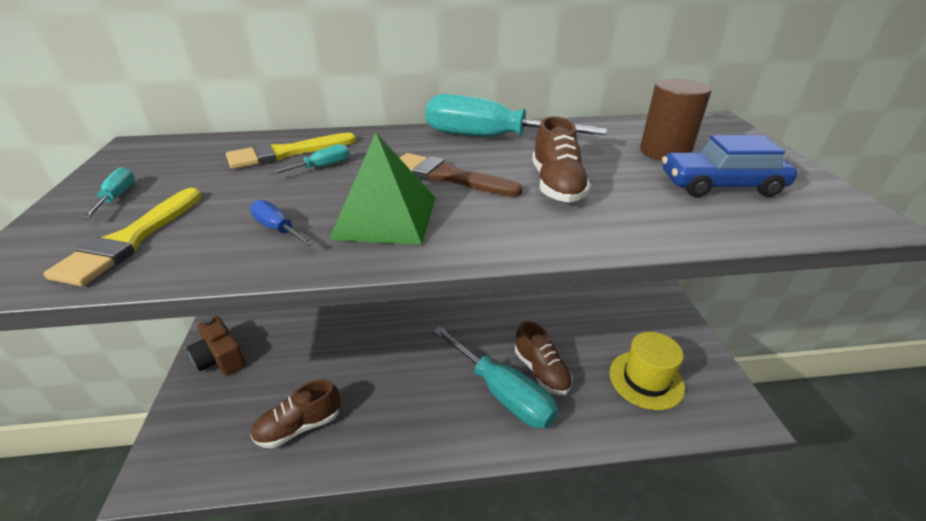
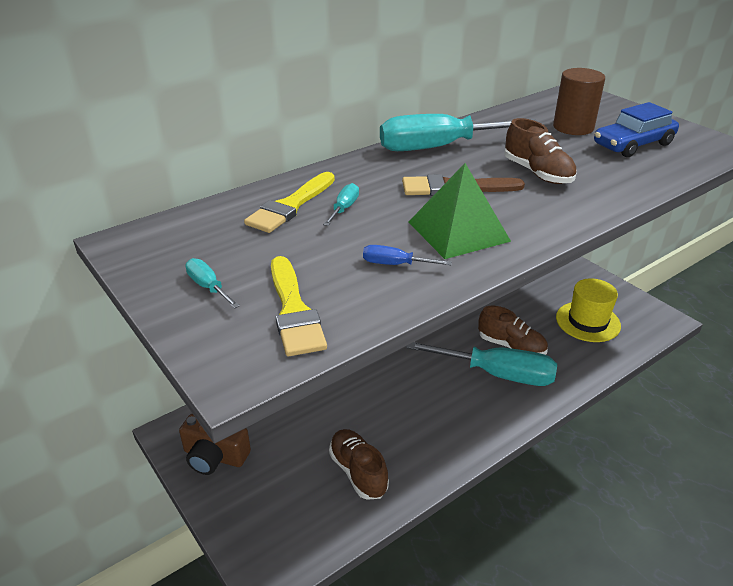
camera: 30 degrees left, 0 degrees up
brown shoe [250,379,341,448] -> brown shoe turned 120 degrees clockwise [329,429,389,500]

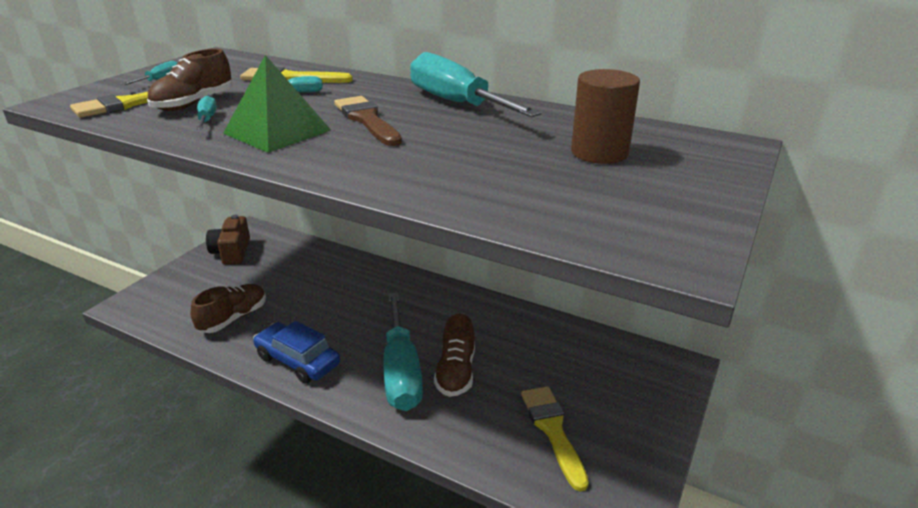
camera: 65 degrees right, 5 degrees down
blue screwdriver [363,245,452,265] -> turquoise screwdriver [196,96,217,129]
brown shoe [504,118,577,184] -> brown shoe moved to [147,49,233,111]
yellow hat [556,278,621,342] -> yellow brush [521,386,589,491]
blue car [594,102,679,157] -> blue car moved to [253,321,340,384]

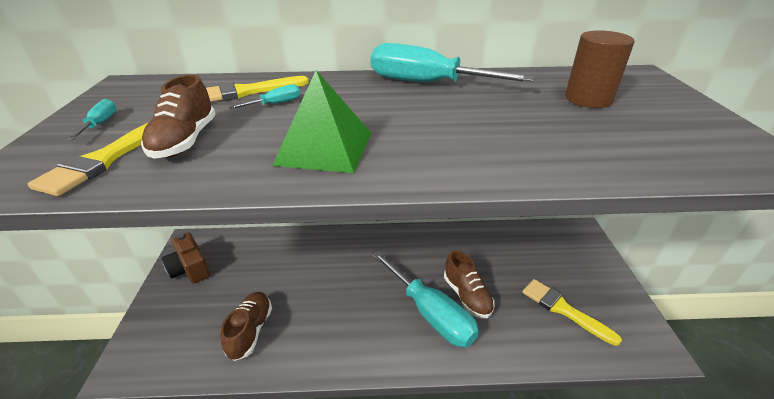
camera: 30 degrees left, 5 degrees up
turquoise screwdriver [196,96,217,129] -> none
blue car [253,321,340,384] -> none
brown brush [334,96,402,146] -> none

